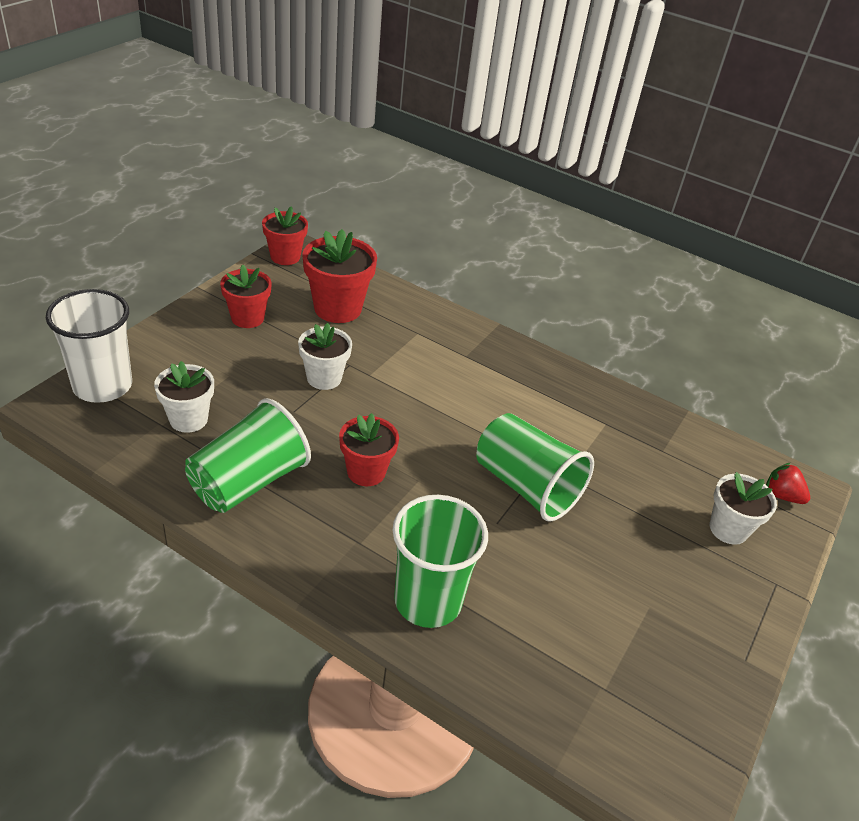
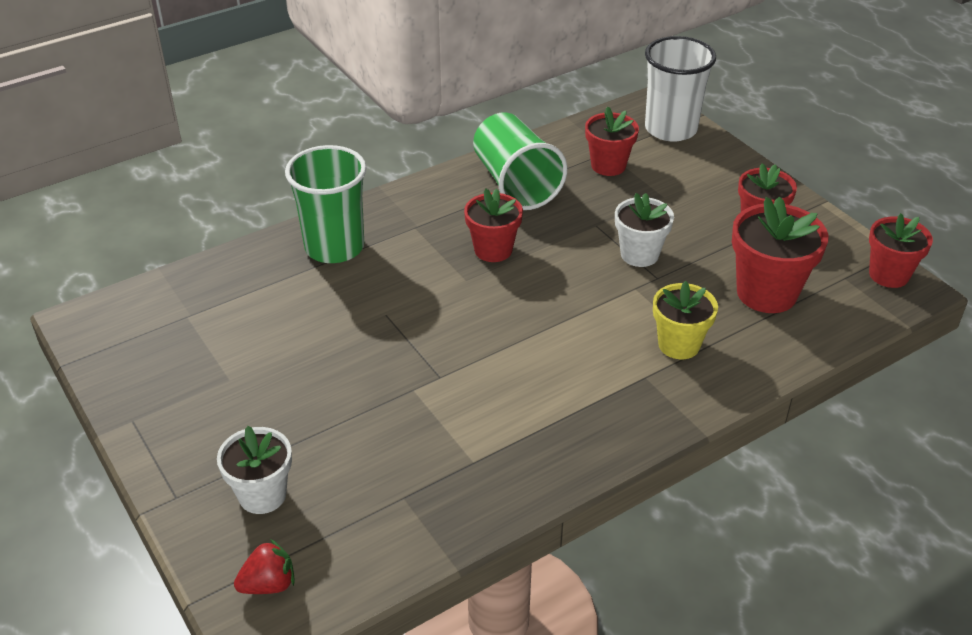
camera: 120 degrees right, 0 degrees up
white flower pot [154,361,214,433] -> red flower pot [585,107,639,176]
green cup [476,413,594,522] -> none
none -> yellow flower pot [653,281,718,359]

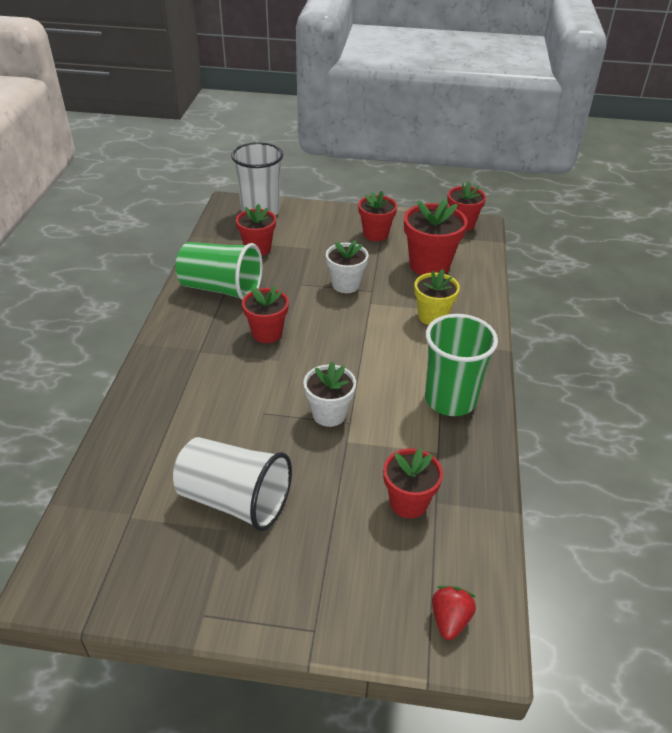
camera: 50 degrees left, 0 degrees up
white flower pot [217,426,292,514] -> white flower pot moved to [303,361,356,427]
green cup [285,145,367,263] -> green cup moved to [425,314,498,416]
none -> white cup [173,437,292,531]
none -> red flower pot [383,448,443,518]

